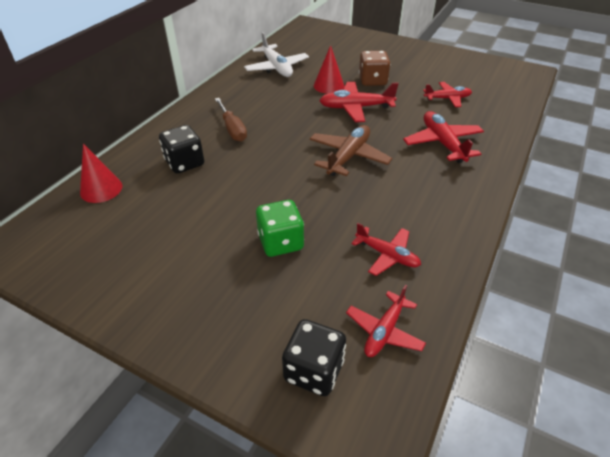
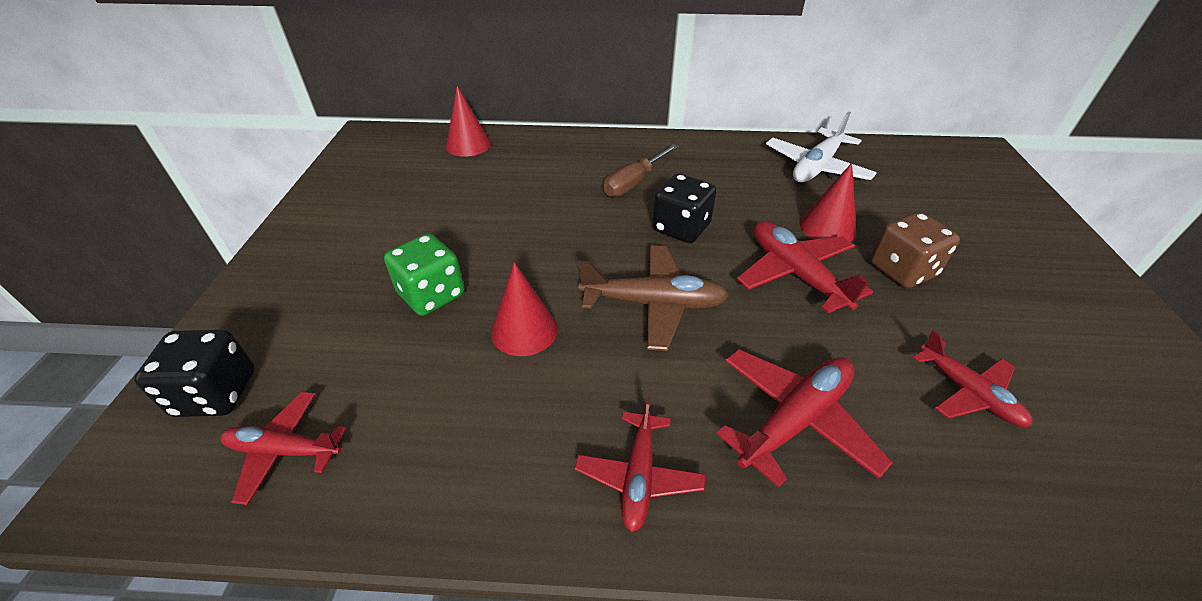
camera: 65 degrees right, 0 degrees up
black dice [159,125,204,174] -> black dice moved to [653,174,717,243]
red plane [351,223,421,276] -> red plane moved to [575,396,705,532]
none -> red cone [491,262,558,356]

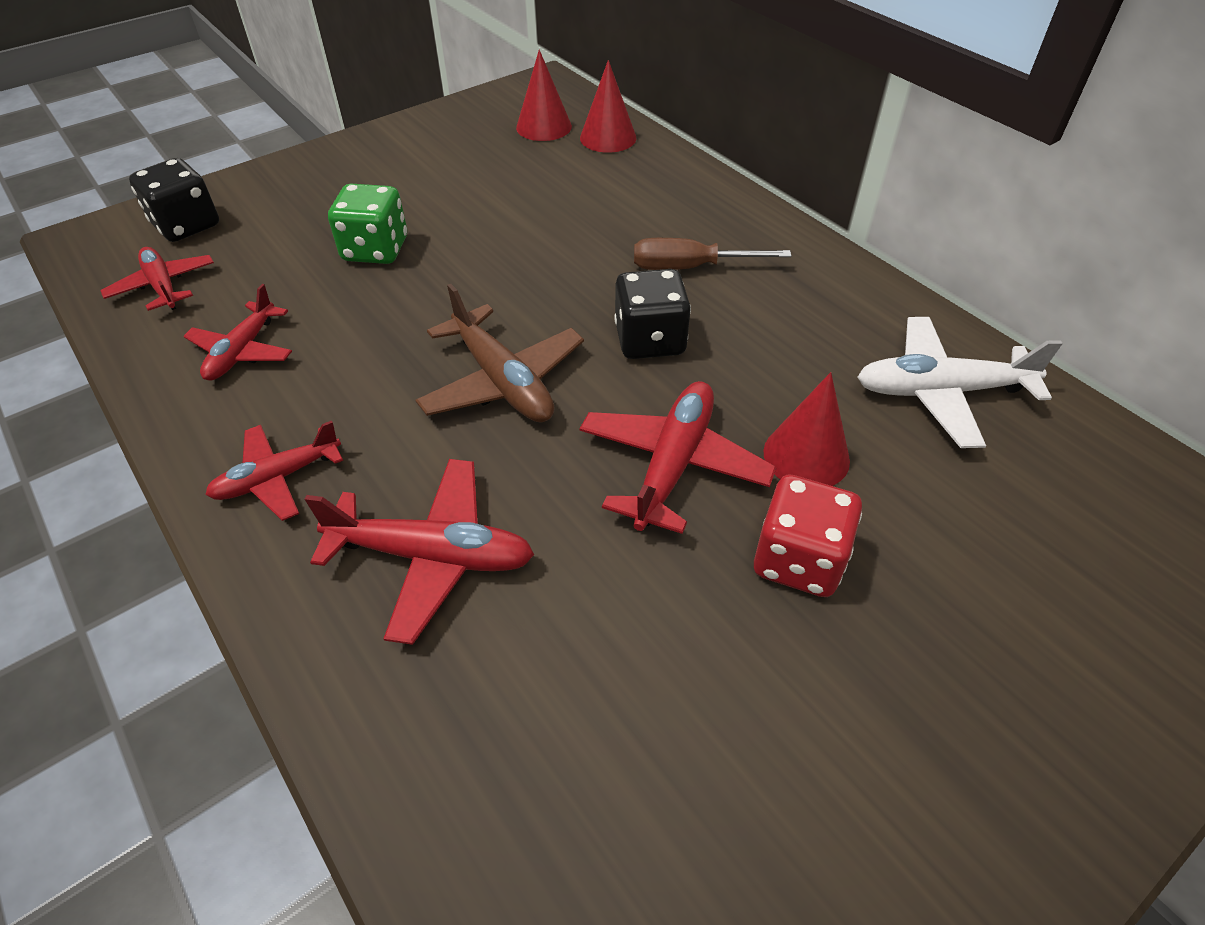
camera: 50 degrees right, 5 degrees up
red cone [491,262,558,356] -> red cone moved to [516,50,572,141]
brown dice [870,212,960,288] -> red dice [754,474,862,597]
red plane [913,329,1032,427] -> red plane moved to [184,284,292,381]

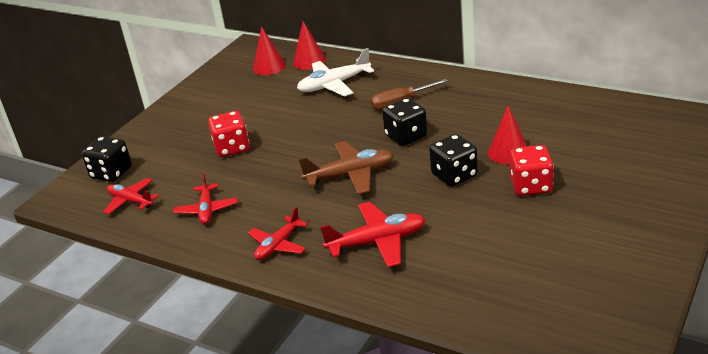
camera: 20 degrees left, 15 degrees down
green dice [328,184,407,264] -> red dice [208,111,249,157]
brown plane [415,284,584,422] -> brown plane turned 45 degrees counterclockwise [299,141,394,194]
red plane [579,381,776,534] -> black dice [429,134,478,187]
white plane [857,317,1063,448] -> white plane moved to [297,48,374,96]

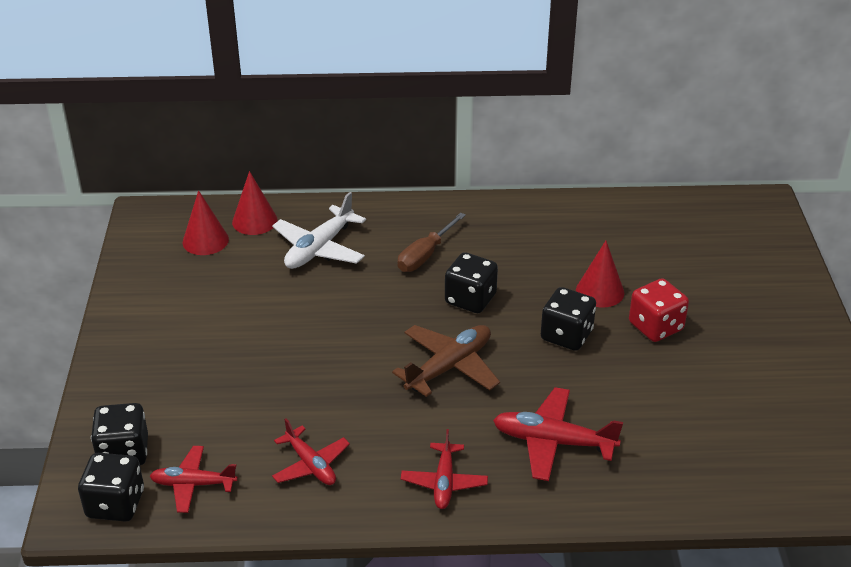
camera: 35 degrees left, 5 degrees up
red dice [208,111,249,157] -> none
red plane [320,202,426,267] -> red plane turned 120 degrees counterclockwise [493,387,623,481]
none -> black dice [78,453,144,522]

